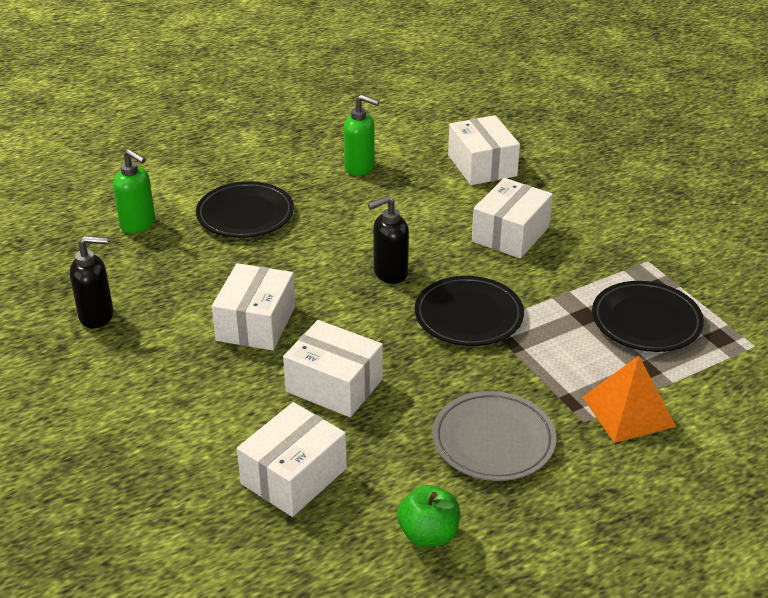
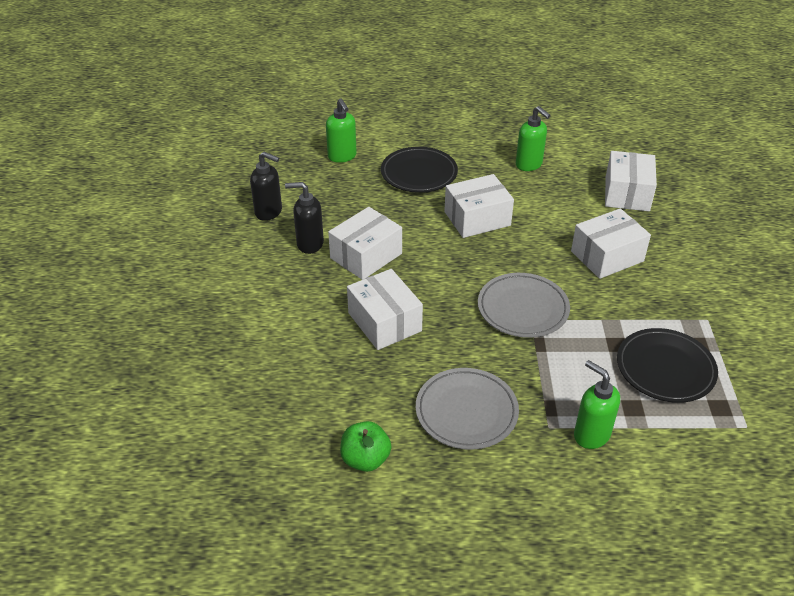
camera: 30 degrees right, 5 degrees up
white box [237,402,347,517] -> white box moved to [444,174,514,238]
black soap dispenser [368,196,409,284] -> black soap dispenser moved to [285,182,324,254]
black plate [415,276,524,346] -> grey plate [478,273,570,338]
orange pyramid [583,356,676,443] -> green soap dispenser [574,360,620,449]

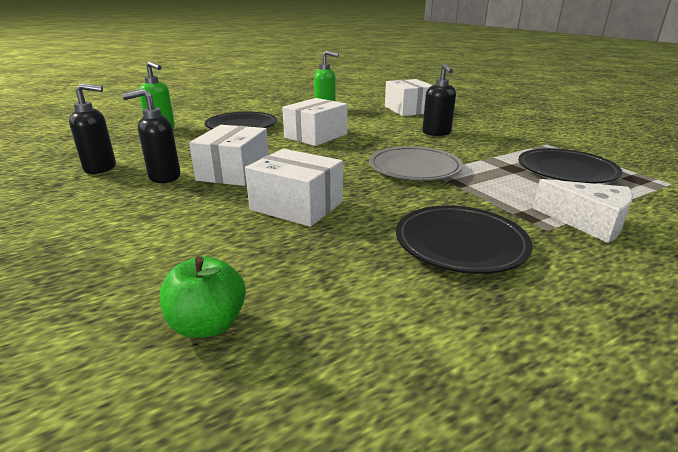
camera: 30 degrees left, 15 degrees down
green apple [340,421,391,472] -> green apple moved to [160,256,246,338]
grey plate [416,368,519,450] -> black plate [396,205,533,274]
white box [571,208,651,279] -> black soap dispenser [422,63,456,136]
green soap dispenser [574,360,620,449] -> white cheese [533,179,633,243]

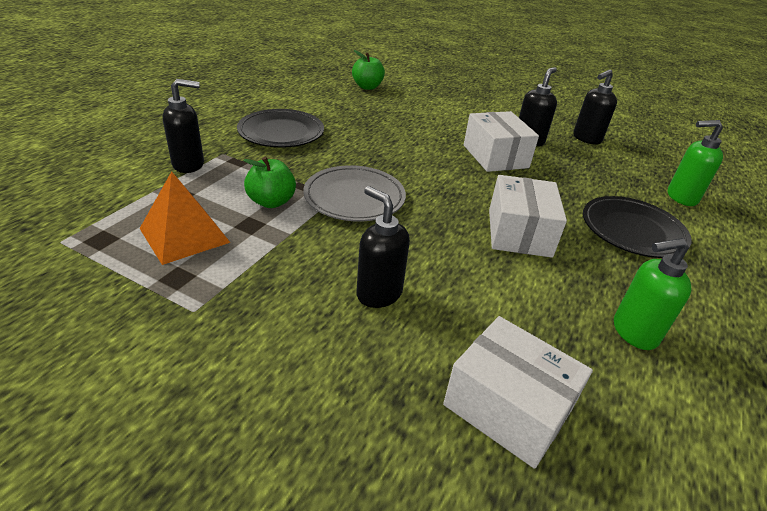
camera: 145 degrees right, 10 degrees up
white box [245,149,343,227] -> none
black plate [518,148,622,183] -> orange pyramid [139,171,231,265]
white cheese [533,179,633,243] -> black soap dispenser [163,79,204,173]
none -> green apple [243,157,296,208]

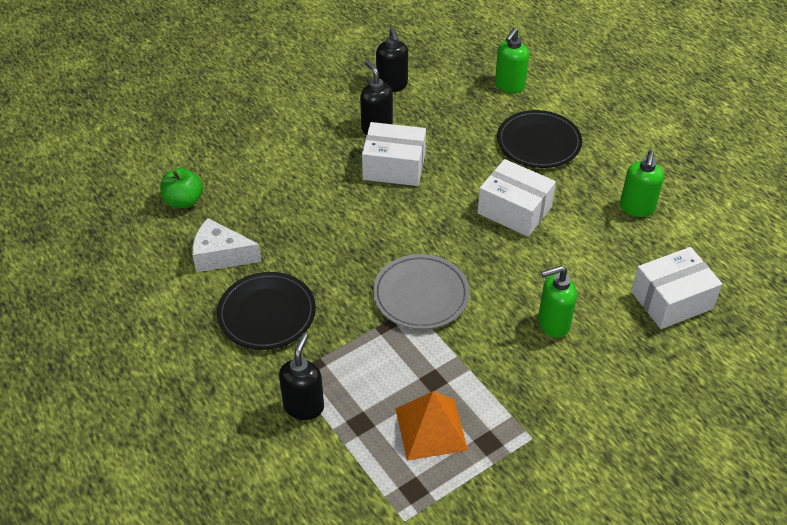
camera: 60 degrees left, 10 degrees up
green apple [243,157,296,208] -> none
black soap dispenser [356,186,410,308] -> green soap dispenser [538,266,577,338]
none -> white cheese [192,218,262,272]

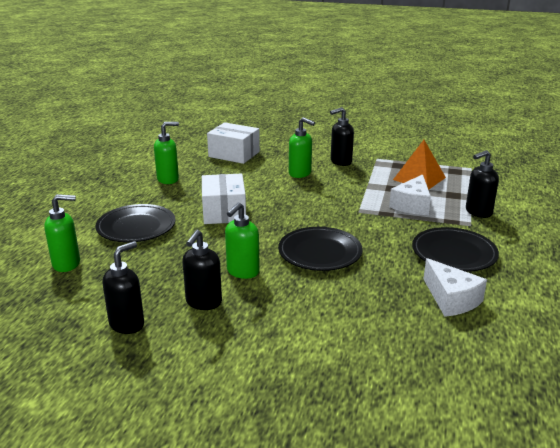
camera: 130 degrees left, 20 degrees down
green apple [160,168,203,209] -> none
white box [362,122,426,186] -> green soap dispenser [225,202,260,279]
grey plate [373,254,470,330] -> none
none -> black plate [278,227,363,271]
none -> black soap dispenser [330,107,354,166]
none -> white cheese [389,174,431,215]

